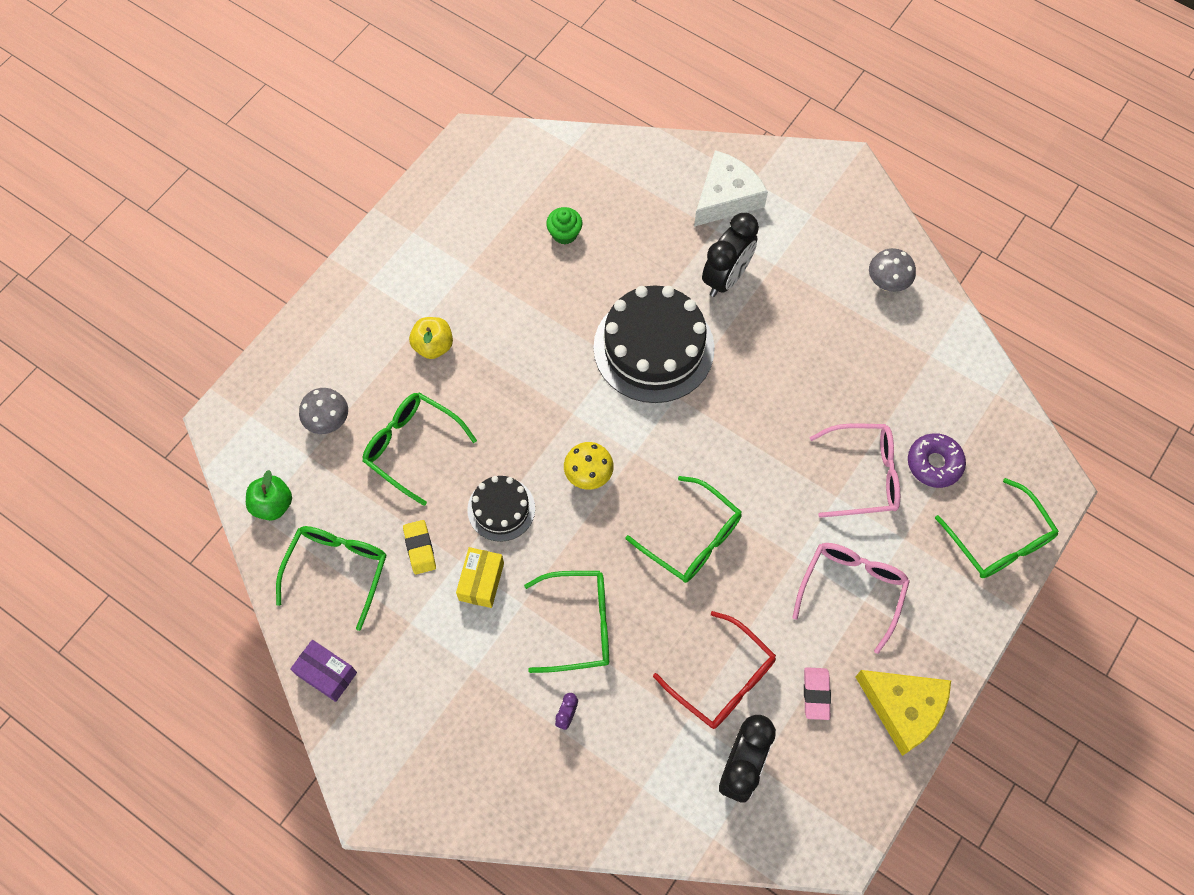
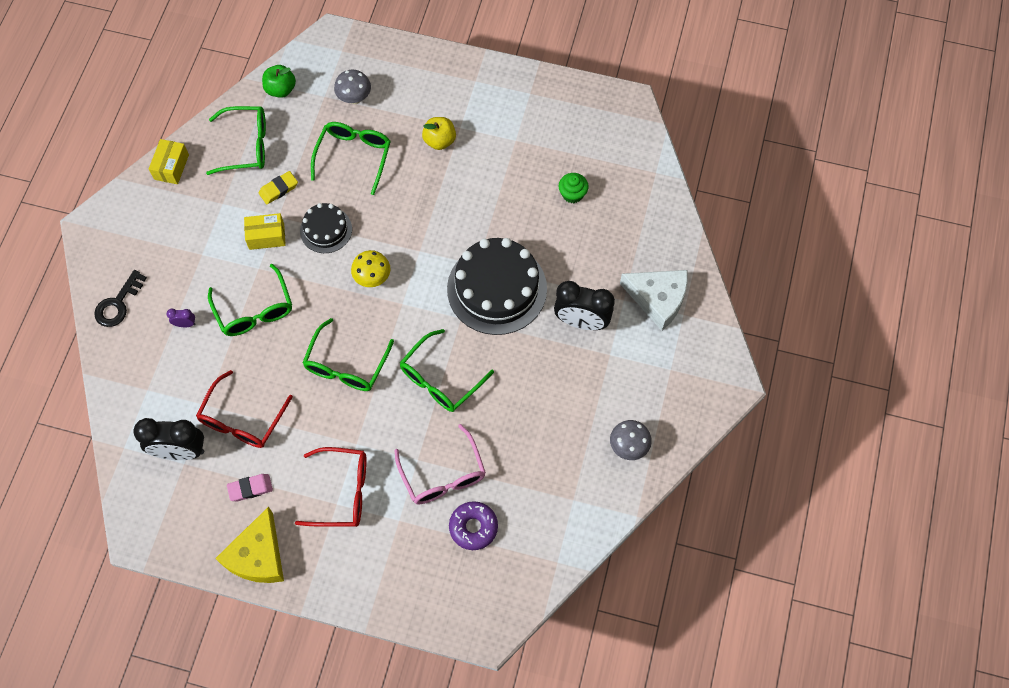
camera: 70 degrees right, 0 degrees up
purple box [290,640,357,702] -> yellow box [149,139,189,184]
pink glasses [792,543,910,654] -> red glasses [295,447,367,527]
green glasses [935,478,1059,578] -> green glasses moved to [400,329,494,412]
none -> black key [94,270,147,327]

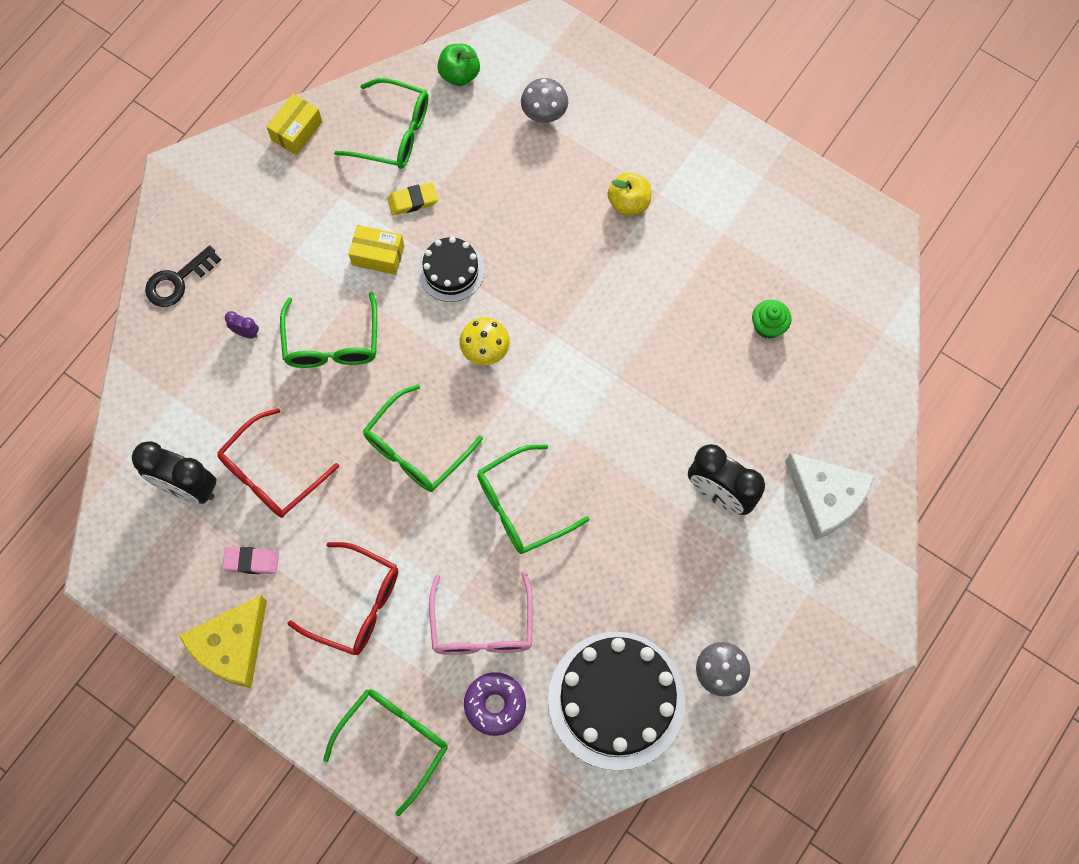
camera: 20 degrees right, 5 degrees up
green glasses [311,122,391,195] -> green glasses moved to [323,689,448,816]
black cake [447,238,547,335] -> black cake moved to [548,631,685,771]

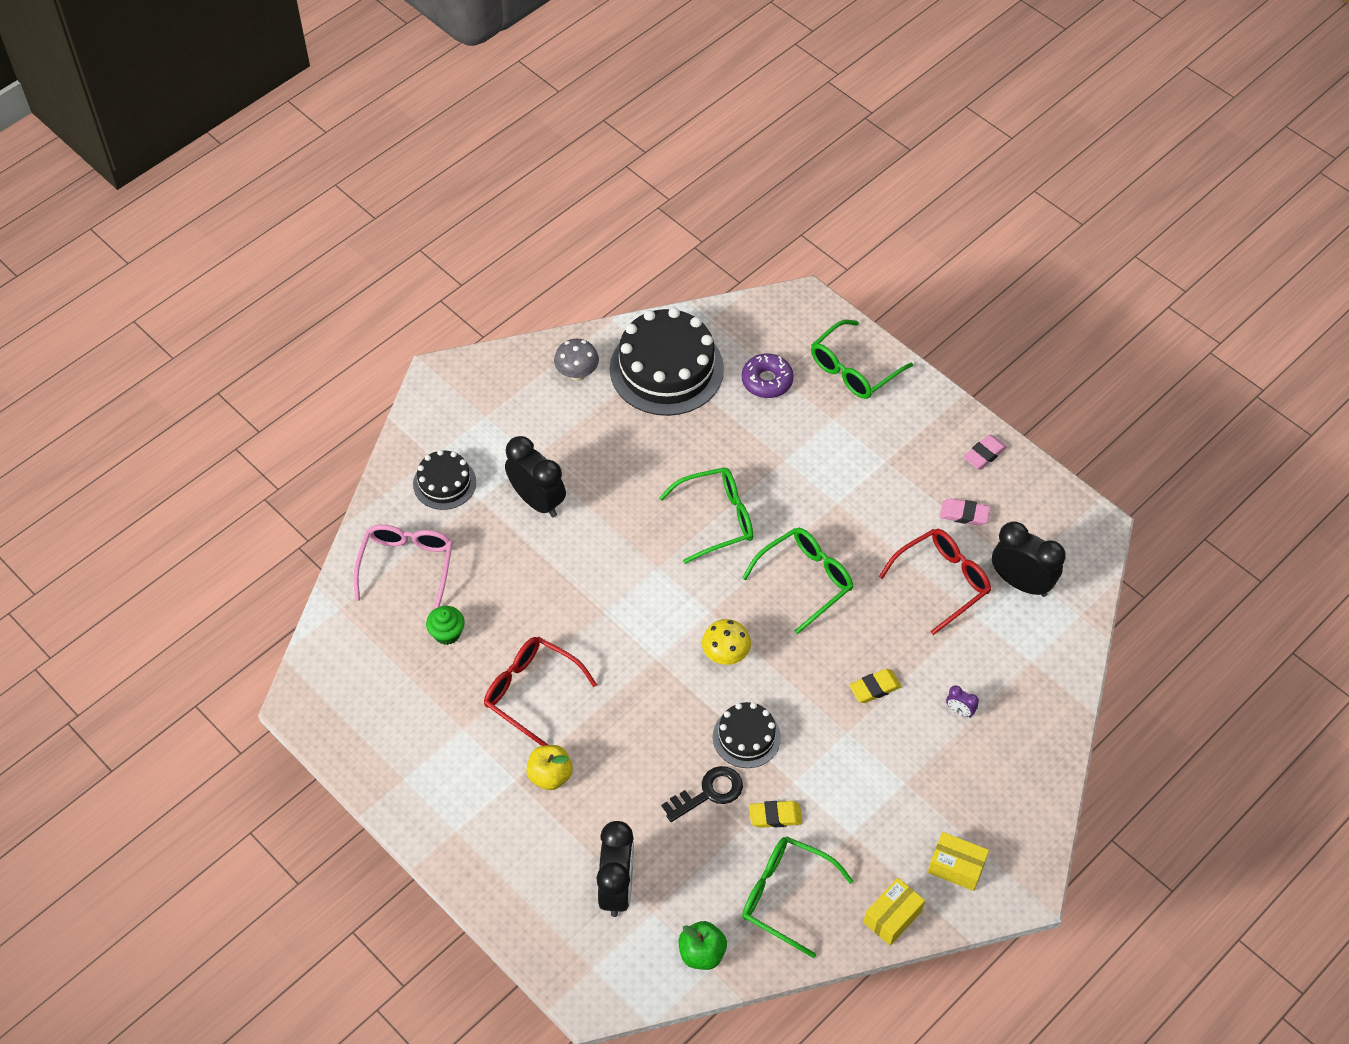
camera: 170 degrees left, 15 degrees down
black key [145,245,221,307] -> black key moved to [662,766,743,822]
yellow cheese [179,595,267,688] -> pink eraser [963,435,1007,470]
green glasses [280,292,377,368] -> yellow eraser [849,669,902,703]
red glasses [288,542,398,655] -> red glasses moved to [484,637,597,746]
yellow box [349,225,404,275] -> yellow box moved to [928,832,989,891]
pink glasses [429,571,533,655] -> pink glasses moved to [354,524,453,610]
grey mushroom [521,78,568,123] -> black clock [596,821,634,917]
white cheese [785,453,875,540] -> black cake [413,450,476,510]

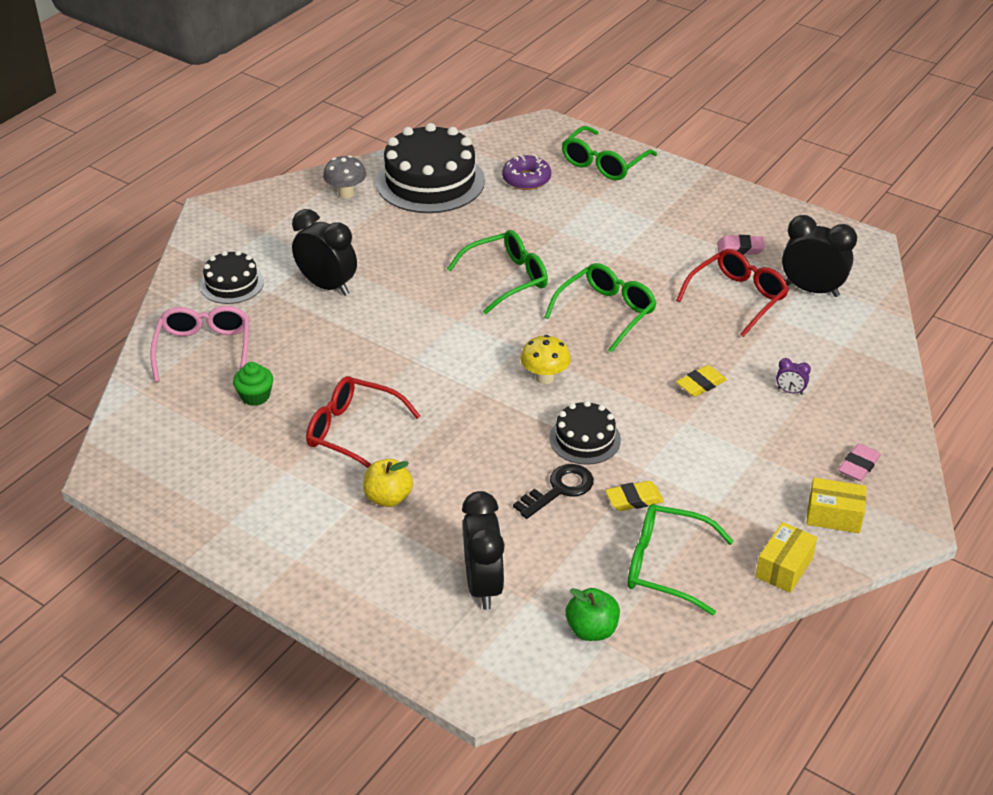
camera: 10 degrees left, 15 degrees down
pink eraser [963,435,1007,470] -> pink eraser moved to [838,444,881,481]

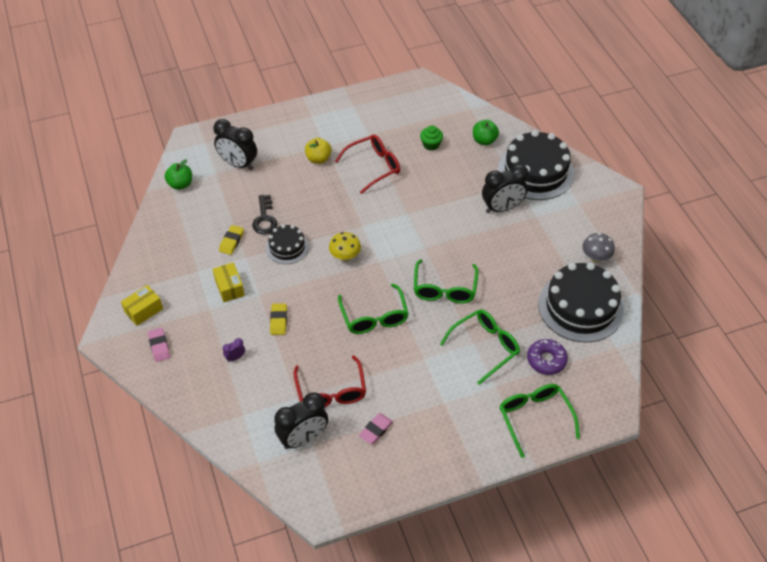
camera: 125 degrees right, 10 degrees up
pink glasses [150,306,249,382] -> green apple [473,120,499,145]
black cake [200,250,264,304] -> black cake [498,130,574,200], size x1.88
green glasses [628,504,734,615] -> green glasses moved to [440,309,520,385]
yellow box [755,522,817,593] -> yellow box moved to [213,262,245,302]

